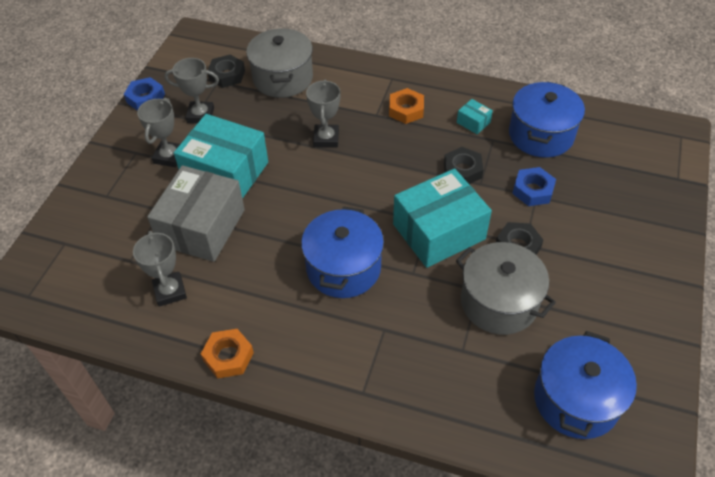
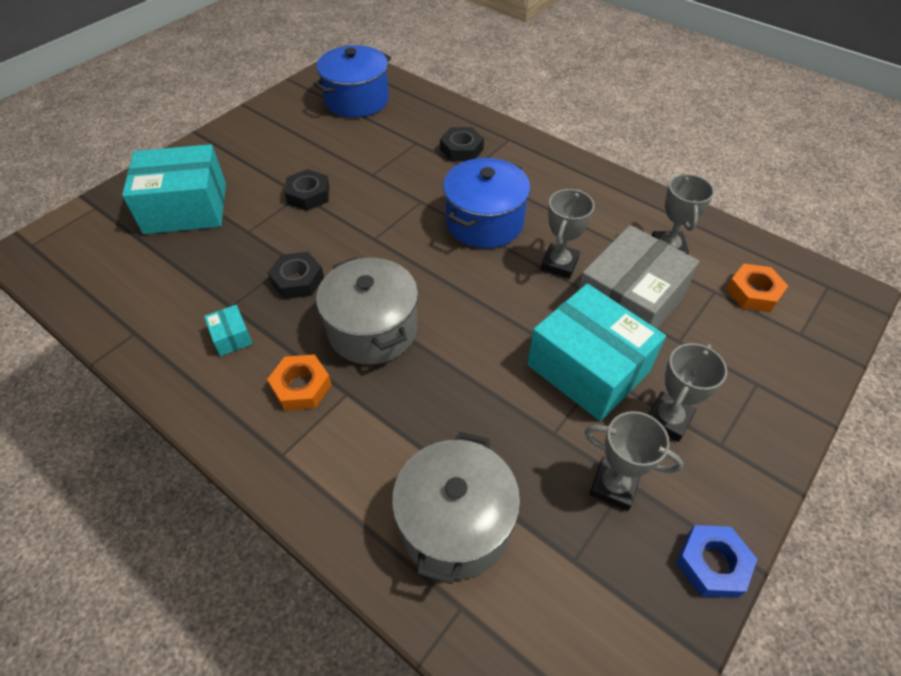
camera: 160 degrees left, 0 degrees up
orange nut [201,329,254,379] -> orange nut moved to [726,264,788,312]
black nut [208,55,245,88] -> black nut moved to [440,127,484,162]
grey trophy [306,79,341,148] -> grey trophy moved to [541,189,595,279]
turquoise box [393,168,492,268] -> turquoise box moved to [122,144,226,234]
grey pot [456,242,556,335] -> grey pot moved to [316,257,418,365]
blue pot [509,81,585,157] -> none
blue nut [512,167,556,206] -> none

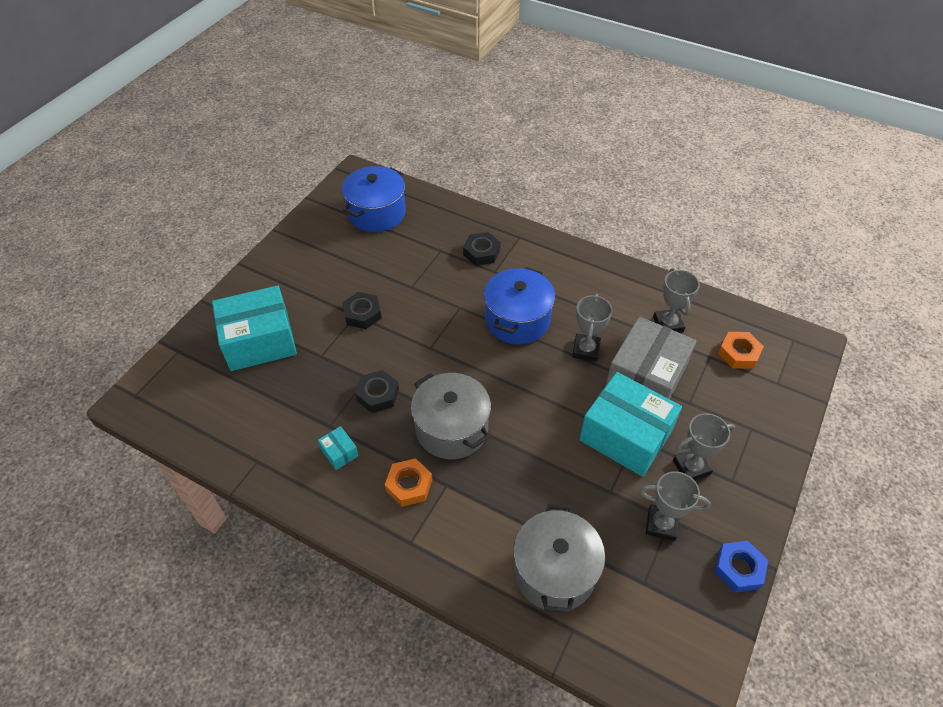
camera: 10 degrees left, 0 degrees up
grey trophy [648,343,727,442] -> grey trophy turned 45 degrees clockwise [673,413,735,480]

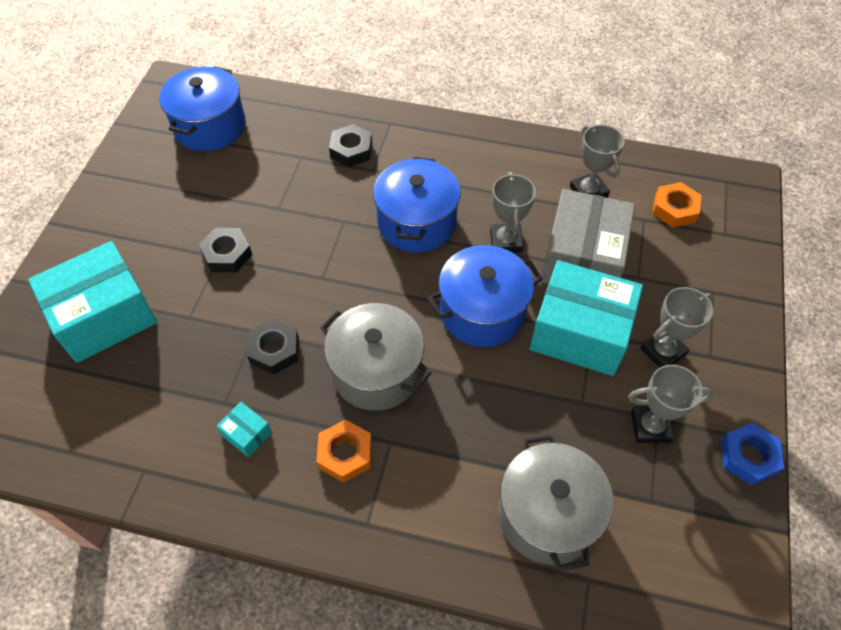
camera: 15 degrees left, 5 degrees up
none -> blue pot [428,245,542,347]

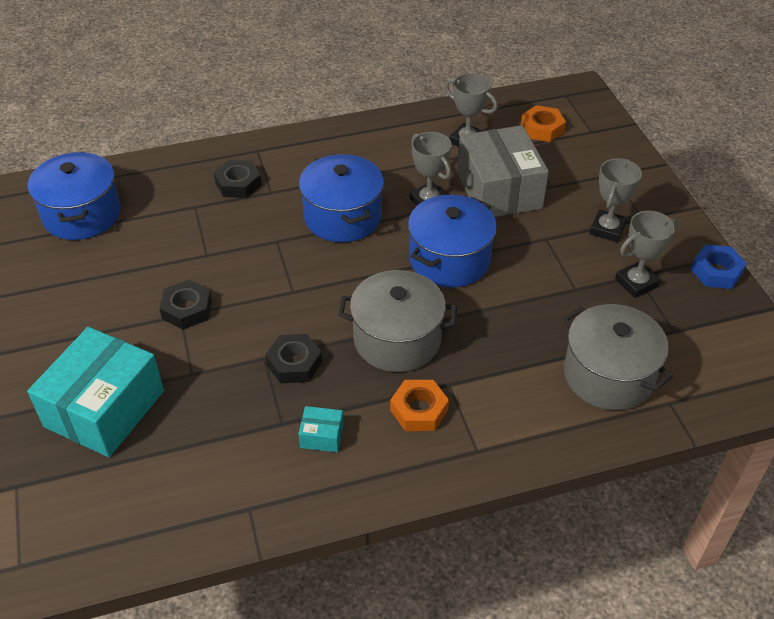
camera: 30 degrees left, 10 degrees down
turquoise box [530,260,643,376] -> none

